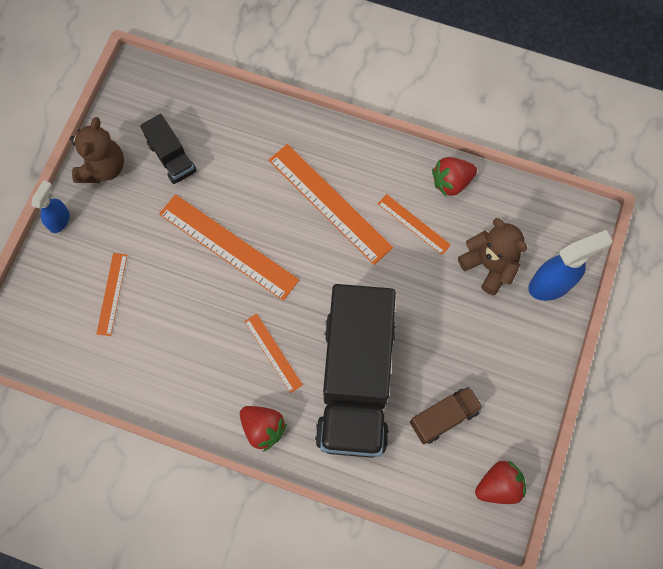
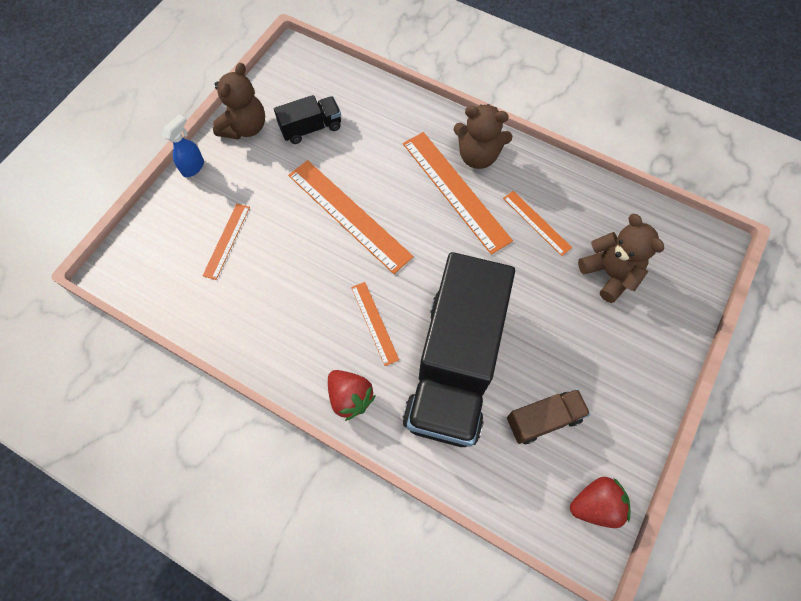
camera: 10 degrees right, 5 degrees down
black truck [140,114,197,184] -> black truck turned 90 degrees counterclockwise [274,95,341,144]
red strawberry [432,157,477,197] -> none
blue spray bottle [529,230,612,301] -> none
none -> brown teddy bear [454,104,513,169]

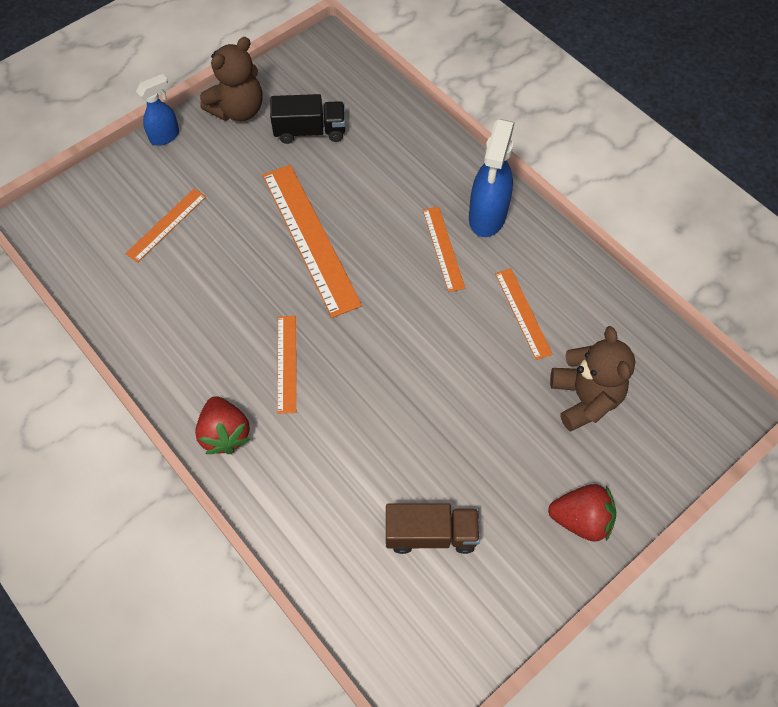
camera: 20 degrees right, 5 degrees down
black truck [402,252,515,447] -> none
orange ruler [403,132,513,255] -> orange ruler [423,206,465,292], size x0.54
brown teddy bear [454,104,513,169] -> blue spray bottle [469,119,515,237]
red strawberry [570,477,630,528] -> red strawberry moved to [548,484,616,542]

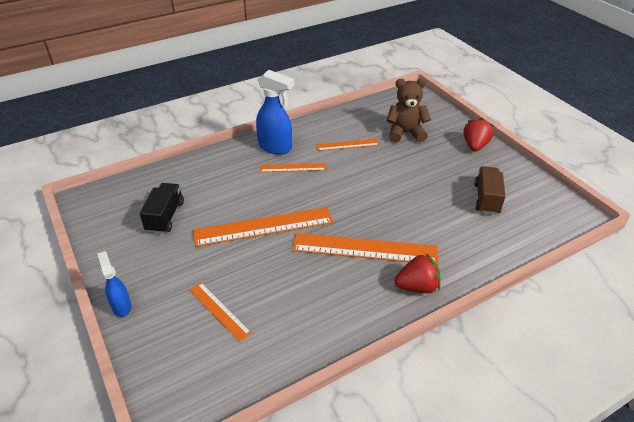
camera: 80 degrees left, 20 degrees down
brown teddy bear [200,37,263,121] -> none
orange ruler [277,316,296,414] -> orange ruler [292,233,438,265], size x1.86

